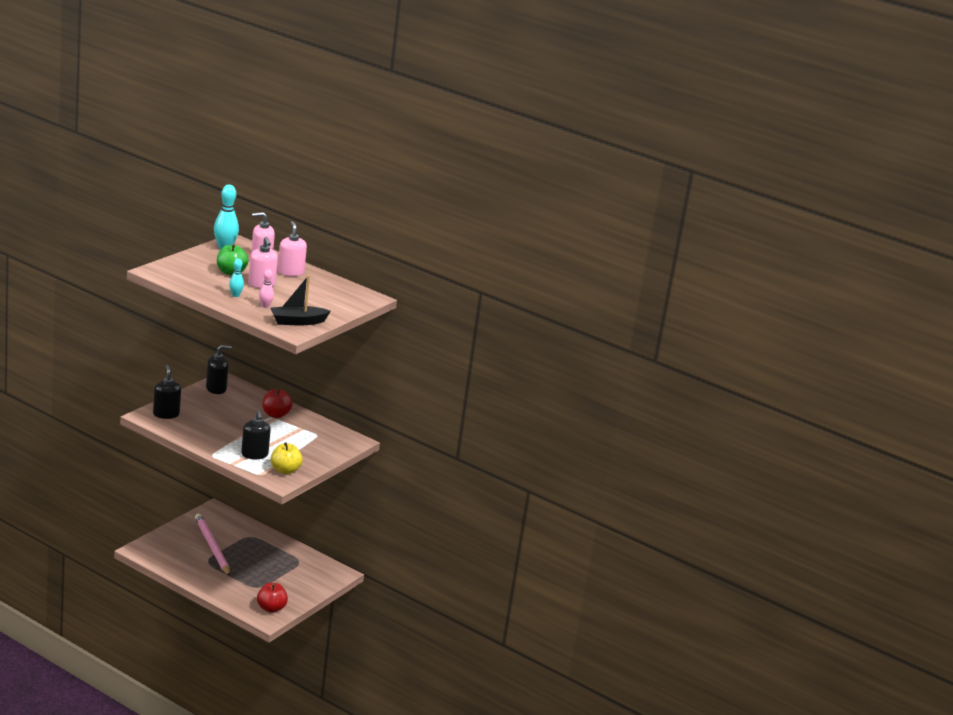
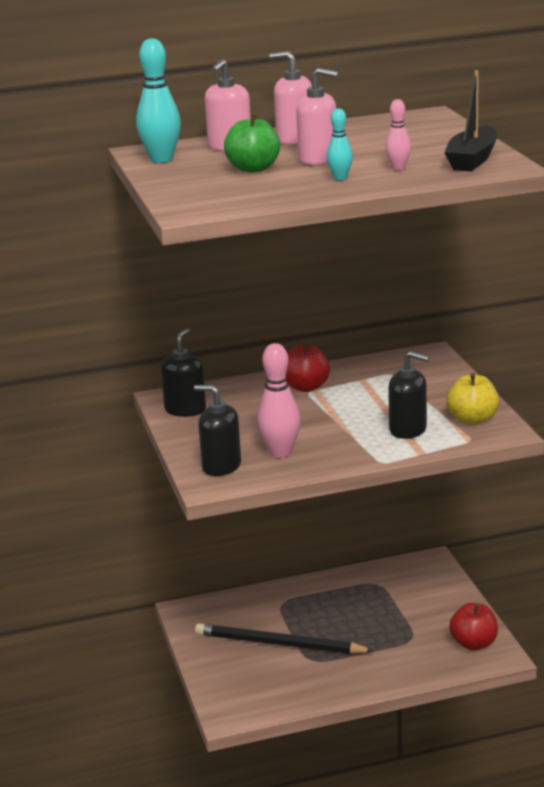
camera: 45 degrees left, 0 degrees up
pink pencil [195,514,230,576] -> black pencil [195,623,374,654]
none -> pink bowling pin [257,343,301,458]

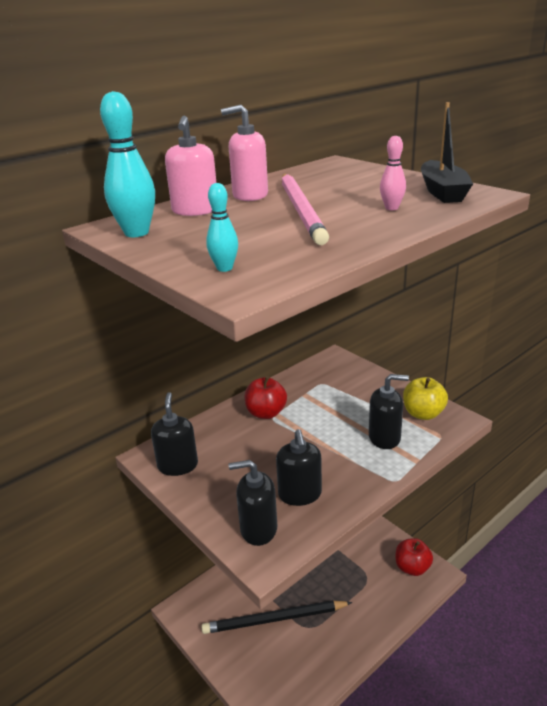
camera: 25 degrees left, 5 degrees up
green apple [224,112,280,173] -> none
pink bowling pin [257,343,301,458] -> black soap dispenser [276,429,322,506]
pink soap dispenser [296,68,339,165] -> pink pencil [281,174,329,245]
turquoise bowling pin [327,108,353,180] -> turquoise bowling pin moved to [206,183,238,272]

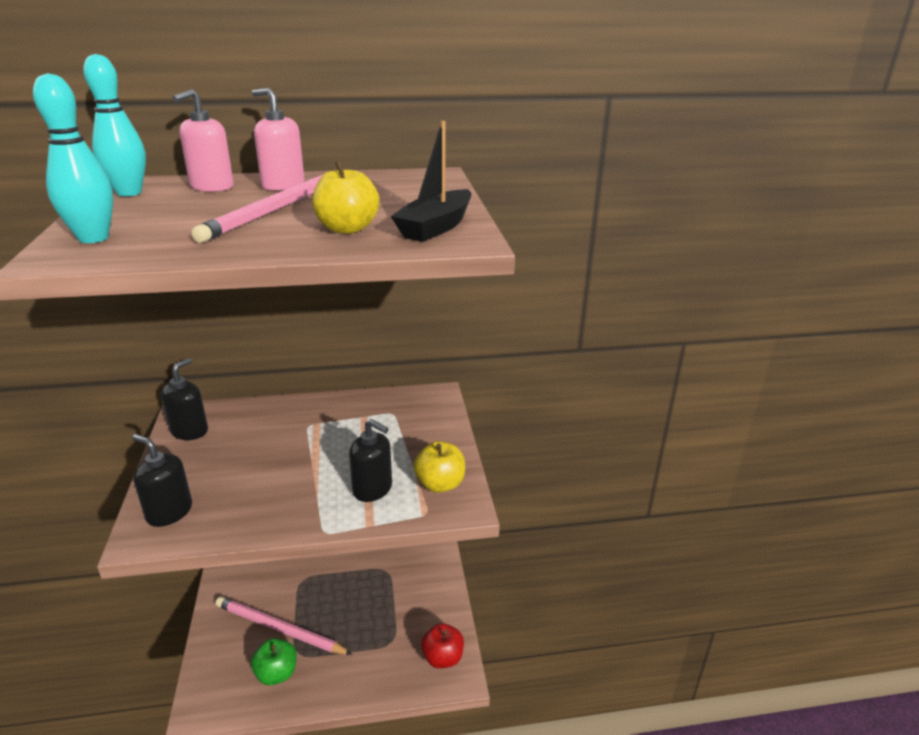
camera: 30 degrees right, 0 degrees up
black pencil [201,600,352,634] -> pink pencil [215,597,352,655]
turquoise bowling pin [206,183,238,272] -> turquoise bowling pin [33,73,113,243], size x1.80
red apple [245,376,287,419] -> none
black soap dispenser [276,429,322,506] -> none
pink bowling pin [380,136,406,210] -> yellow apple [312,161,380,234]
none -> green apple [251,638,297,686]

